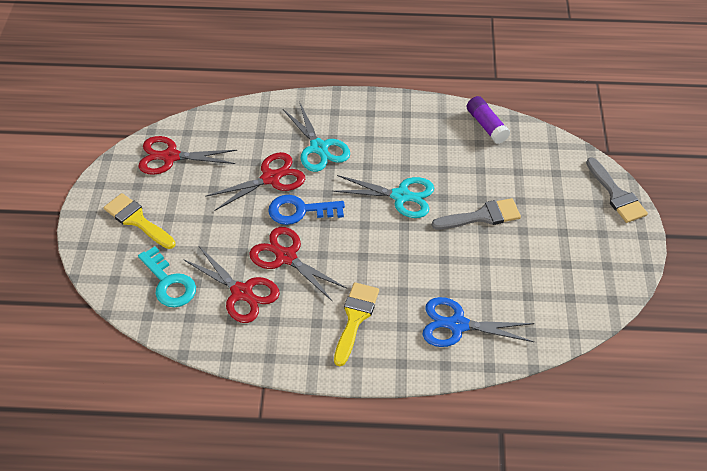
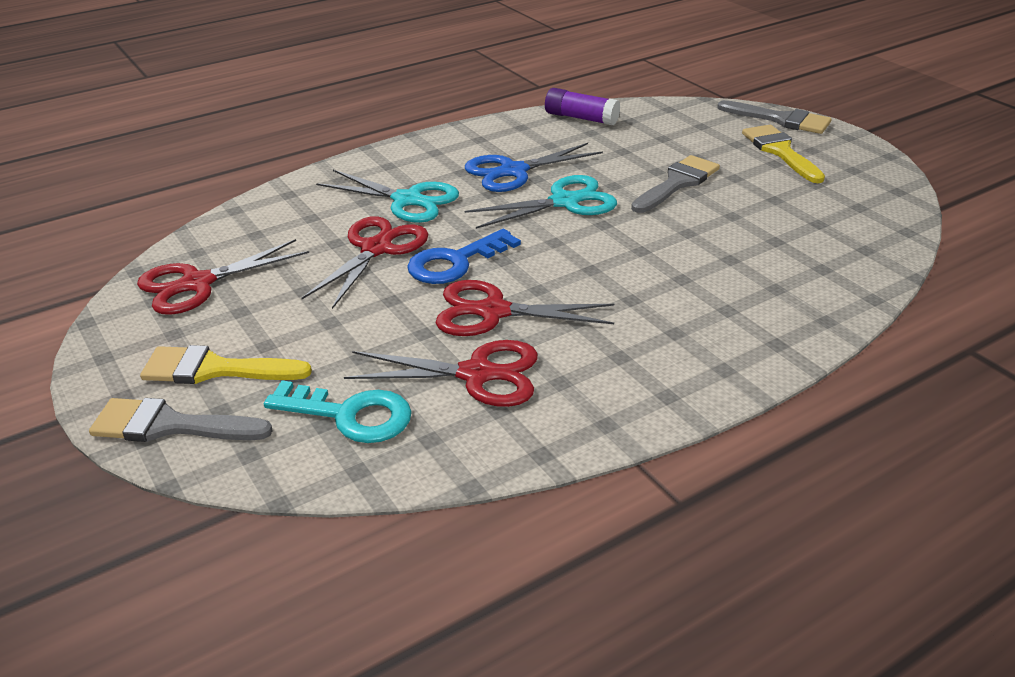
camera: 35 degrees left, 15 degrees down
yellow brush [334,282,379,366] -> yellow brush moved to [742,125,825,183]
blue scissors [423,297,535,347] -> blue scissors moved to [465,143,603,192]
none -> grey brush [89,398,273,442]

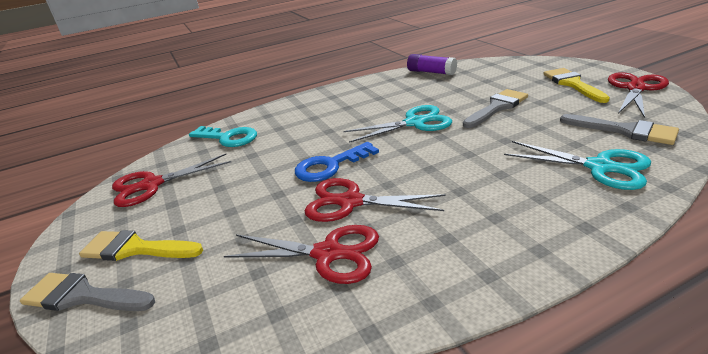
camera: 10 degrees right, 5 degrees down
turquoise key [264,381,412,443] -> turquoise key moved to [189,126,257,147]
red scissors [302,216,429,309] -> red scissors moved to [608,72,669,118]
turquoise scissors [316,170,459,223] -> turquoise scissors moved to [504,141,651,190]
blue scissors [465,143,603,192] -> none
grey brush [717,100,832,134] -> grey brush moved to [560,114,679,145]

